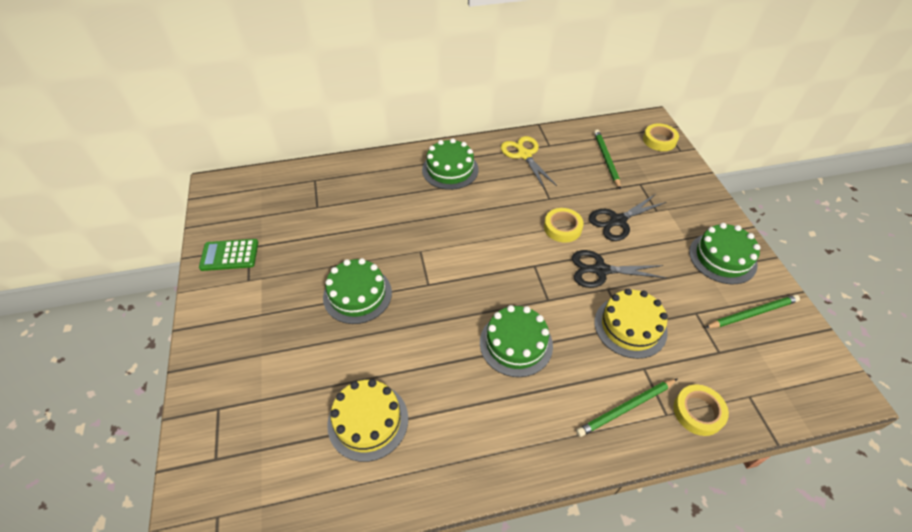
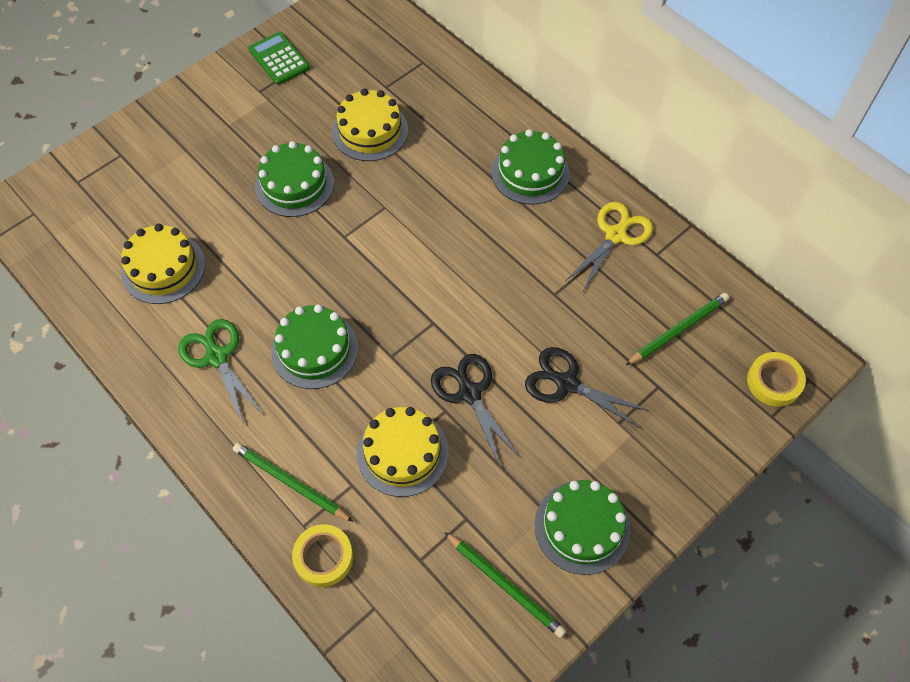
camera: 60 degrees right, 10 degrees up
yellow tape [544,208,584,243] -> none
none -> green scissors [178,319,264,426]
none -> yellow cake [332,89,408,161]

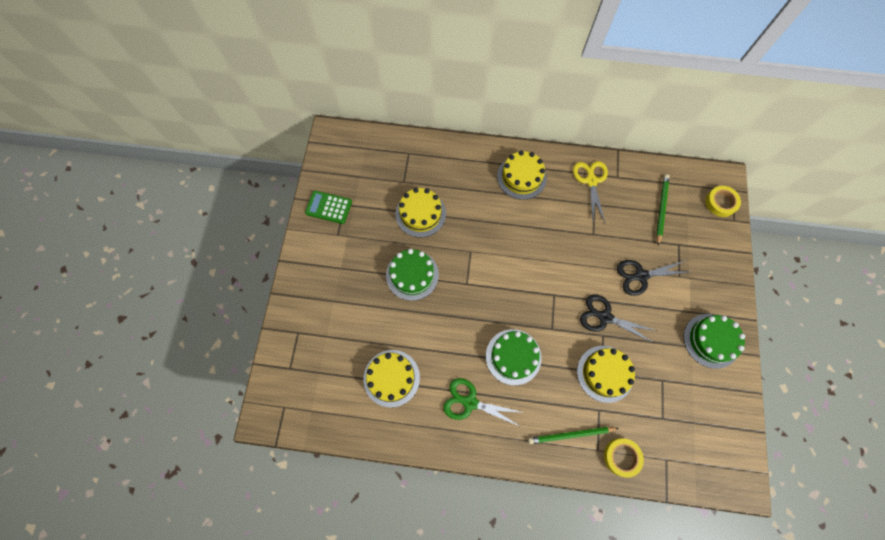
camera: 40 degrees left, 10 degrees up
green pencil [444,532,566,638] -> none
green cake [492,129,570,205] -> yellow cake [497,150,547,200]

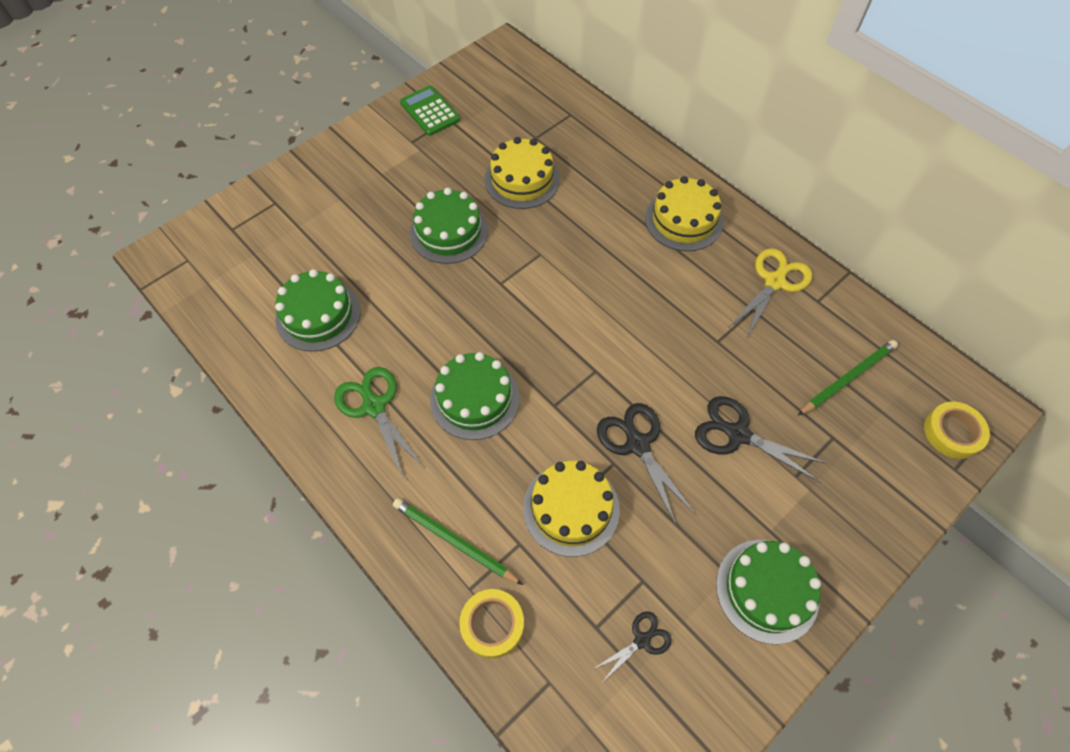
camera: 40 degrees right, 10 degrees down
yellow cake [364,350,420,408] -> green cake [275,269,361,352]
none -> black scissors [594,611,672,681]

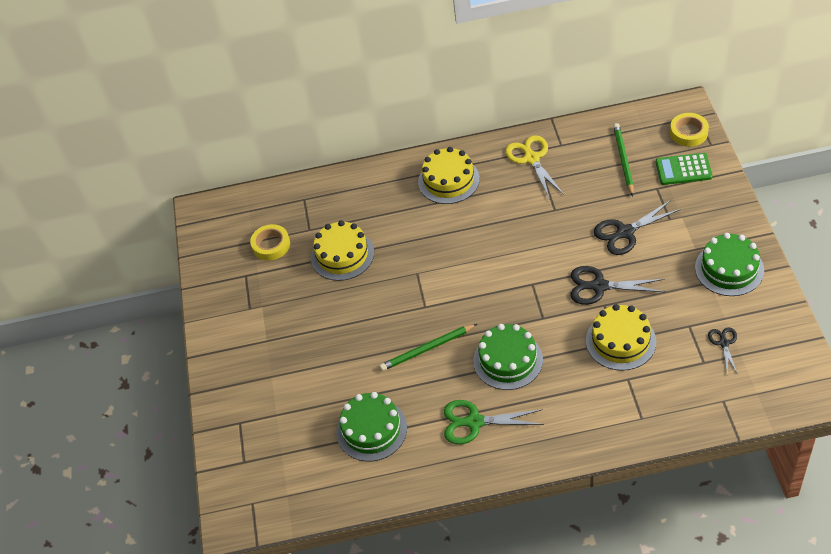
camera: 50 degrees left, 10 degrees down
green pencil [393,498,523,585] -> green pencil moved to [380,324,477,371]
green calculator [400,86,460,136] -> green calculator moved to [656,153,713,185]
green cake [409,188,488,264] -> none
yellow tape [459,589,524,658] -> yellow tape moved to [250,224,290,261]

